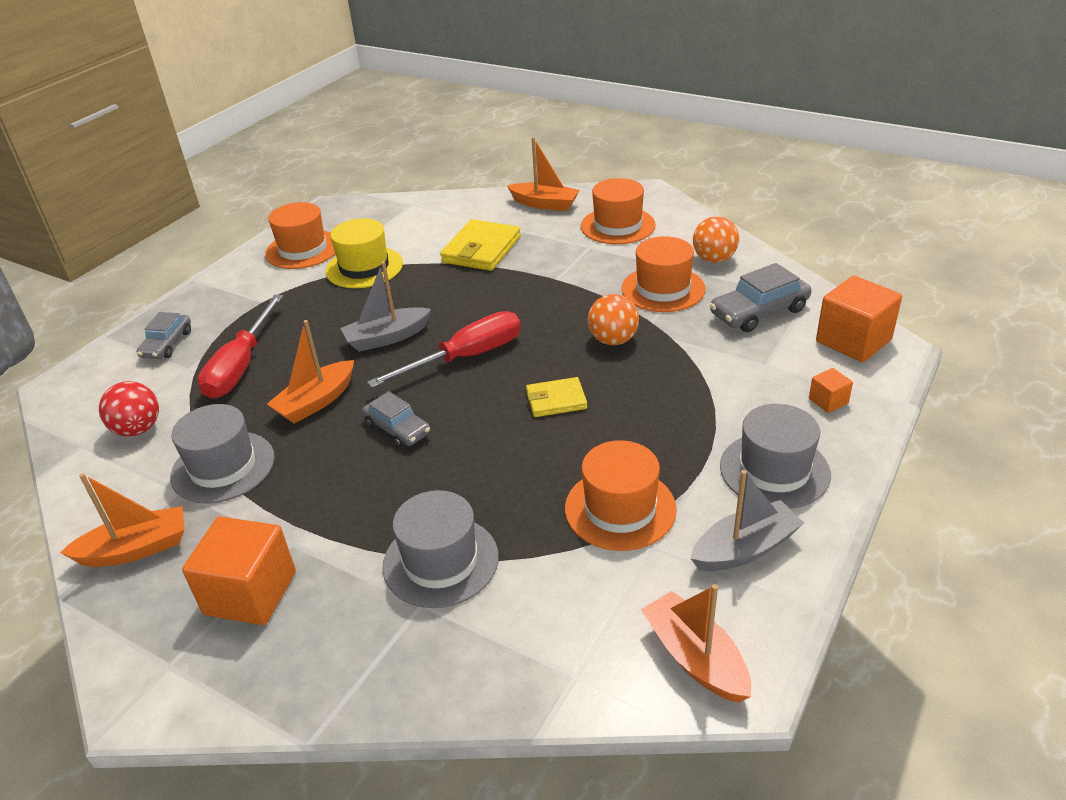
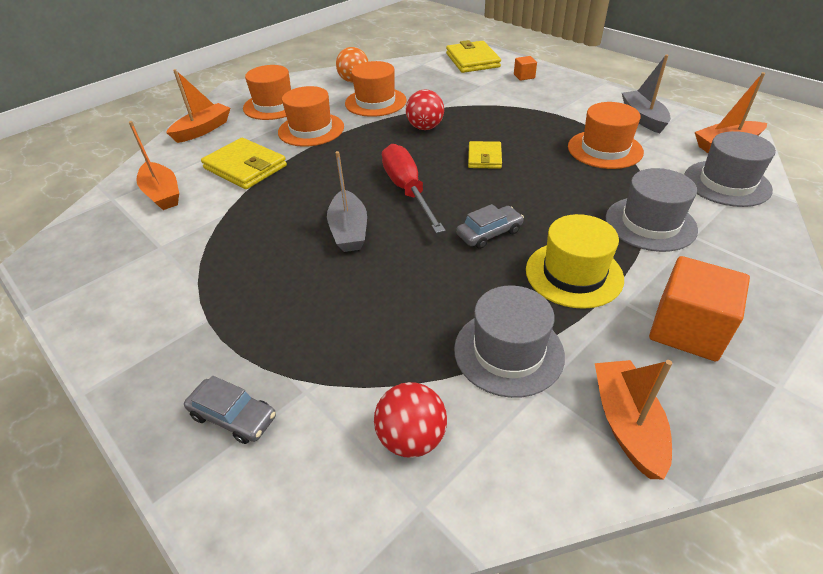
camera: 75 degrees left, 5 degrees up
red screwdriver [198,295,283,399] -> none
orange hat [265,202,335,269] -> orange hat moved to [278,86,344,147]
orange boat [267,320,354,423] -> orange boat moved to [129,121,179,210]
yellow hat [325,218,403,288] -> yellow hat moved to [526,214,624,309]
orange ball [588,294,639,345] -> red ball [406,89,444,130]
grey car [710,263,811,332] -> none
grey hat [720,404,831,509] -> grey hat moved to [684,131,776,207]
orange cube [816,276,902,362] -> yellow wallet [446,40,501,73]

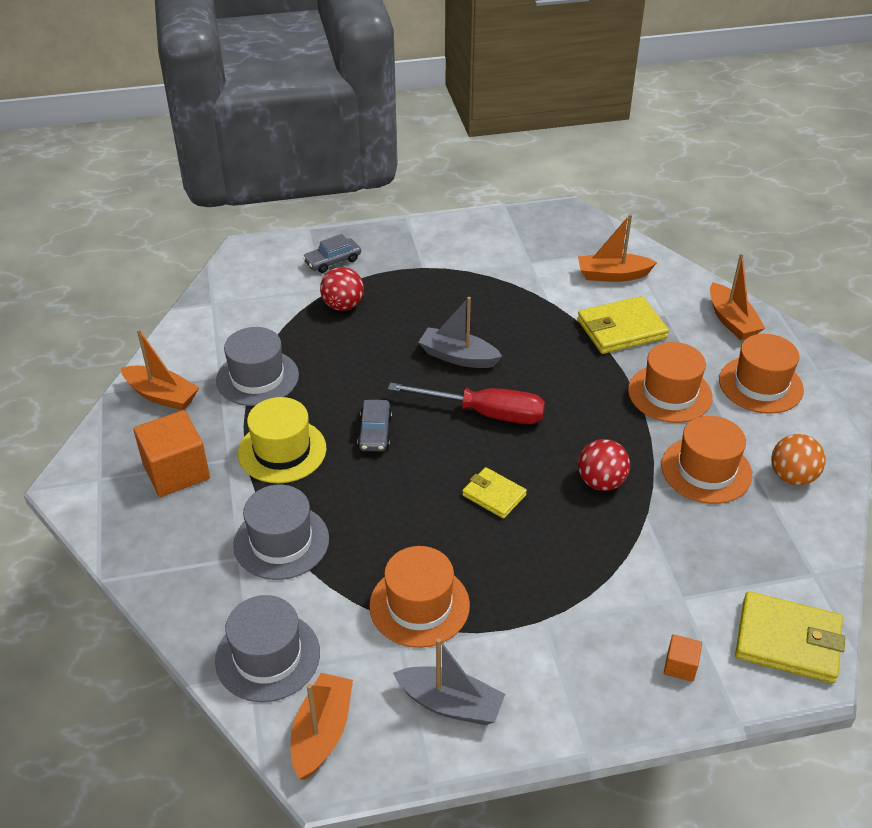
camera: 120 degrees right, 0 degrees up
red ball [374,382,447,458] -> red ball moved to [320,267,364,311]

